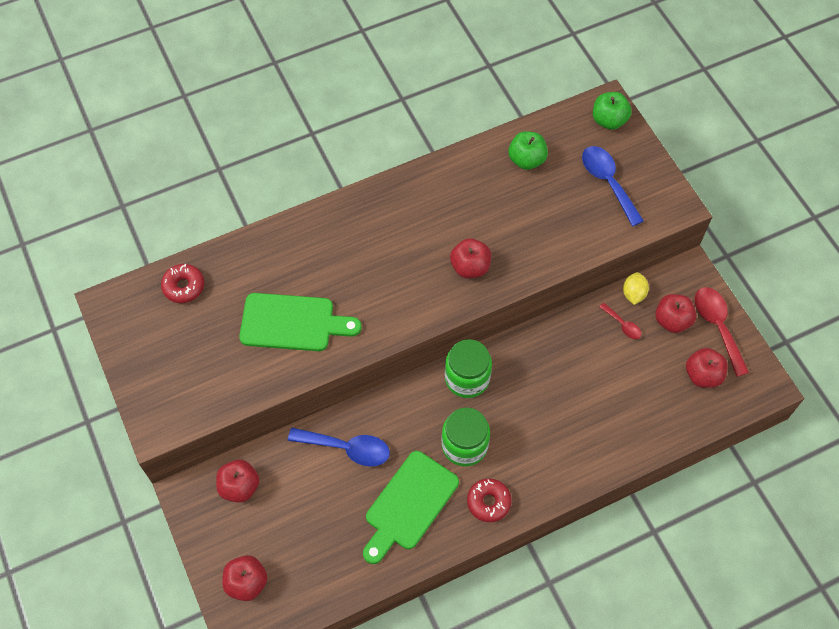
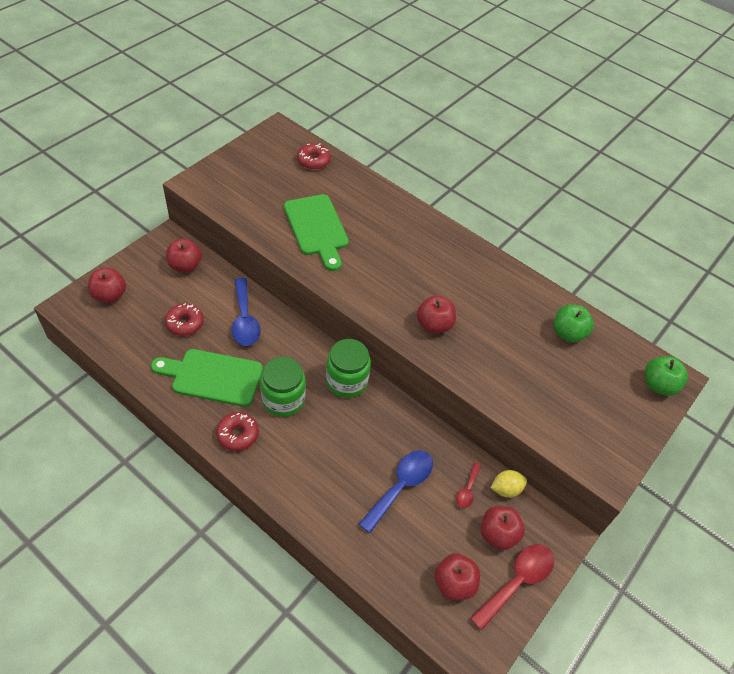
camera: 60 degrees right, 10 degrees down
blue spoon [582,146,644,226] -> blue spoon moved to [359,450,433,533]
none -> red donut [165,303,204,336]

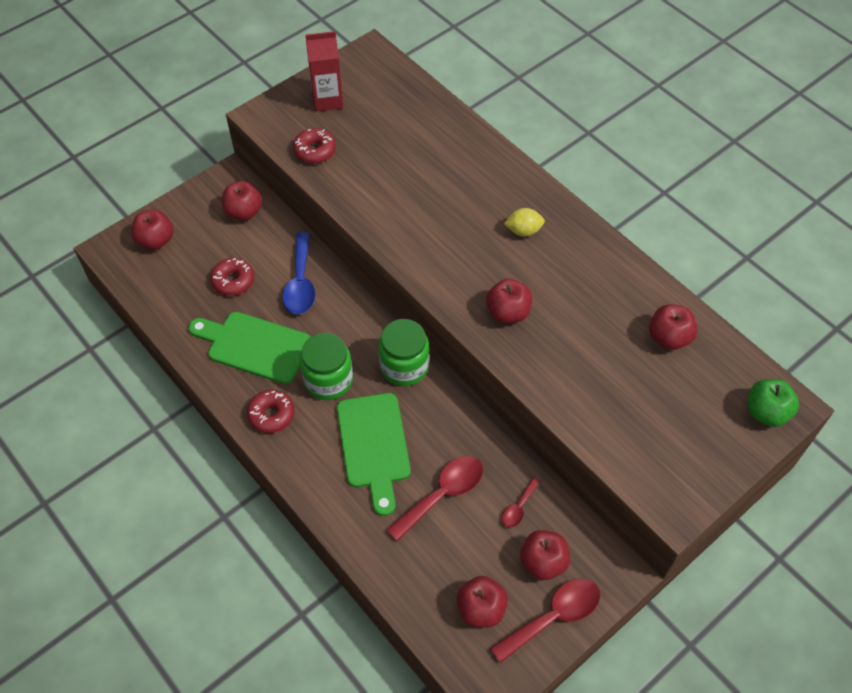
camera: 15 degrees right, 5 degrees up
green cutting board [284,194,349,271] -> green cutting board moved to [337,393,411,516]
red donut [297,143,331,170] -> red donut moved to [293,128,336,164]
blue spoon [359,450,433,533] -> red spoon [387,456,483,541]
yellow lemon [491,470,527,498] -> yellow lemon moved to [504,208,545,236]
green apple [554,305,594,343] -> red apple [649,304,698,350]
none -> red carton [305,31,344,112]

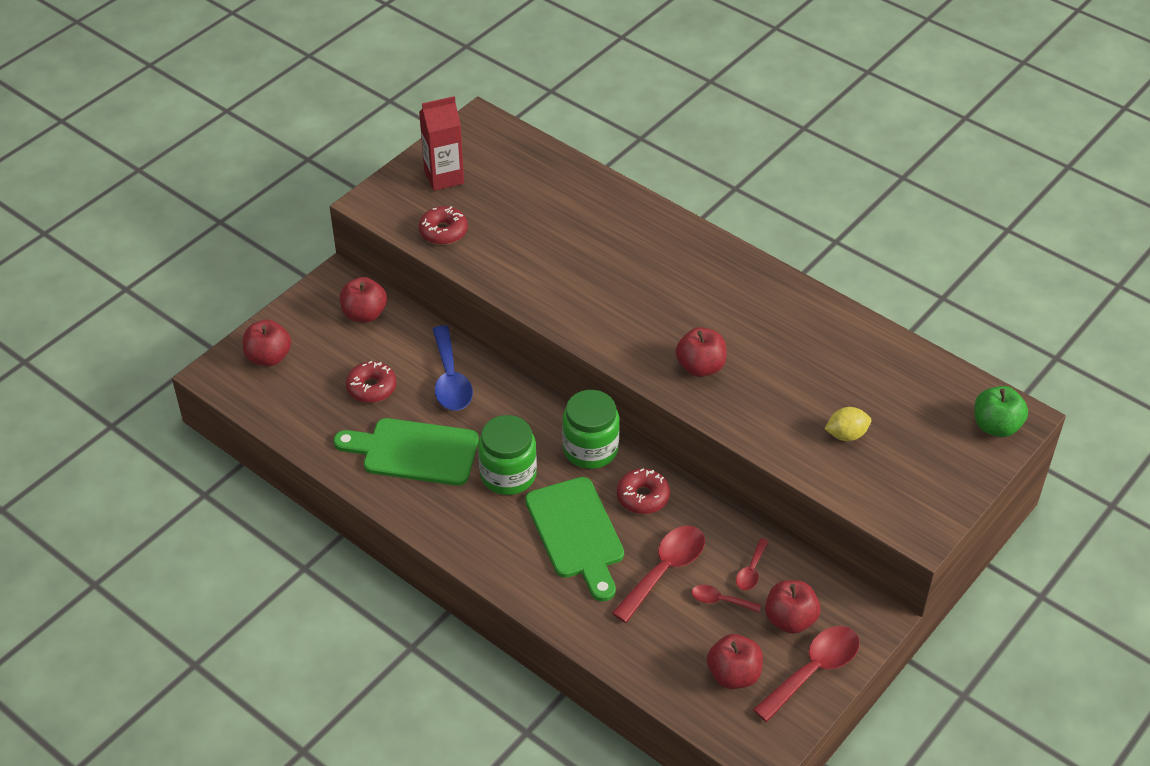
camera: 10 degrees left, 10 degrees down
red donut [247,390,294,433] -> red donut moved to [617,468,670,514]
yellow lemon [504,208,545,236] -> yellow lemon moved to [825,407,871,441]
red apple [649,304,698,350] -> none
none -> red spoon [692,585,761,612]

